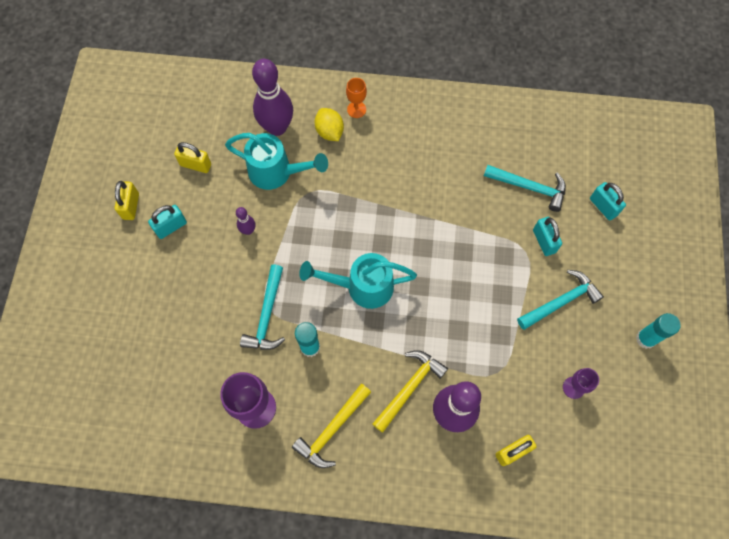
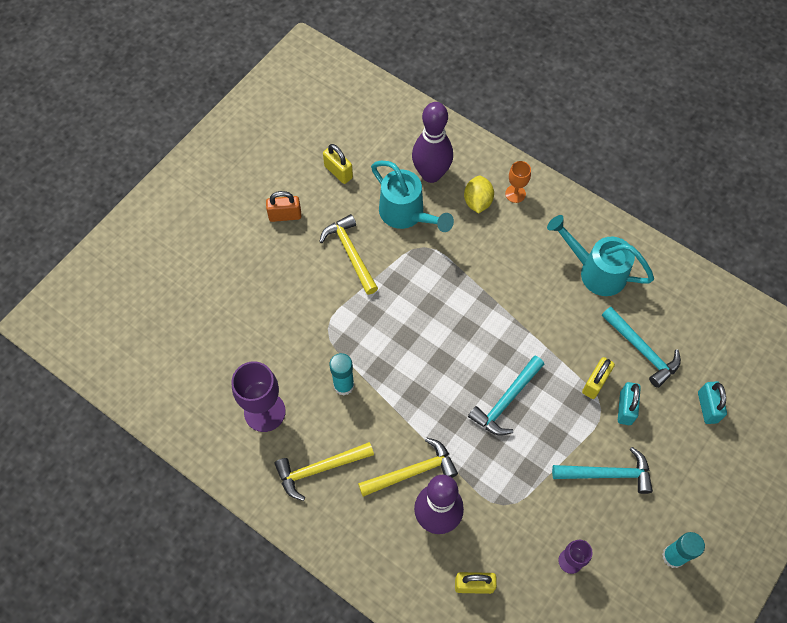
camera: 30 degrees right, 5 degrees down
yellow padlock [115,181,139,220] -> yellow padlock moved to [582,357,615,399]
turquoise padlock [148,205,187,239] -> orange padlock [266,191,301,222]
purple bowling pin [236,207,255,235] -> yellow hammer [319,214,378,295]
turquoise hammer [240,264,285,350] -> turquoise hammer moved to [468,356,544,436]
turquoise watering can [299,253,417,309] -> turquoise watering can moved to [547,215,654,296]

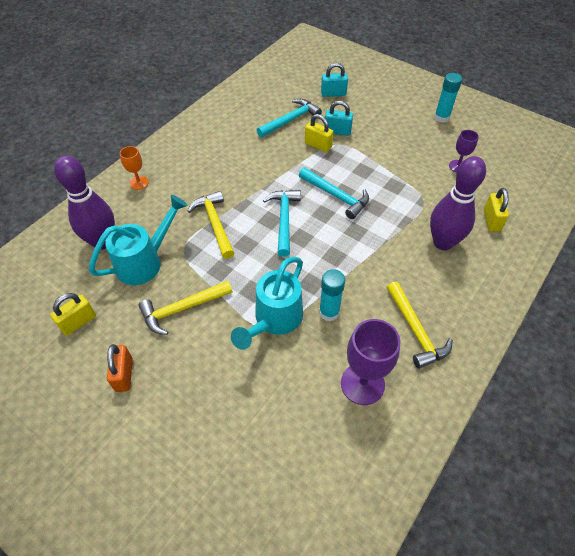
camera: 90 degrees left, 10 degrees down
yellow hammer [358,437,458,497] -> yellow hammer moved to [188,191,234,259]
yellow lemon [464,176,494,214] -> none
turquoise watering can [547,215,654,296] -> turquoise watering can moved to [231,257,303,350]
turquoise hammer [552,447,653,494] -> turquoise hammer moved to [263,190,301,257]

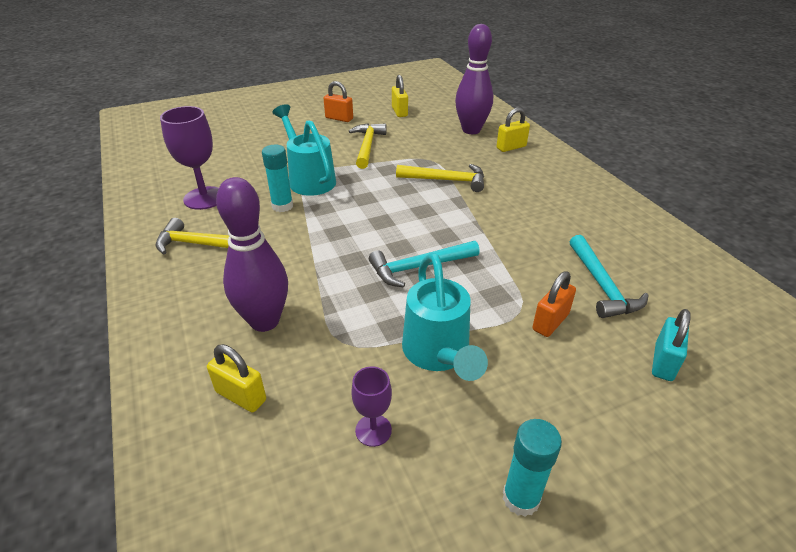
camera: 120 degrees right, 15 degrees down
turquoise watering can [89,195,188,285] -> turquoise watering can moved to [402,253,488,381]
orange goblet [120,146,148,190] -> none
turquoise hammer [263,190,301,257] -> none
yellow padlock [305,114,333,152] -> yellow padlock moved to [497,108,530,152]
turquoise padlock [324,101,353,136] -> orange padlock [532,271,576,337]

